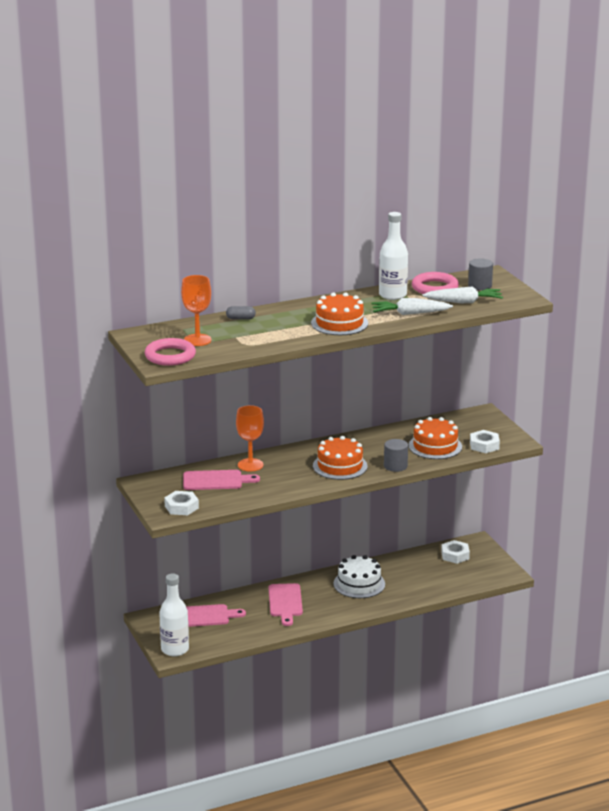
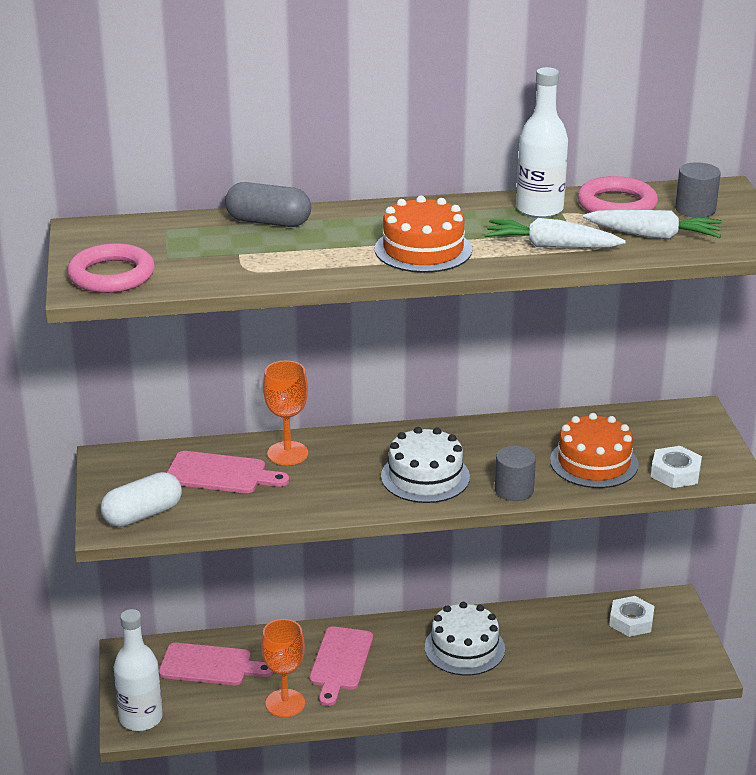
camera: 15 degrees right, 5 degrees up
white nut [164,491,199,515] -> white capsule [101,472,182,527]
orange goblet [181,275,212,346] -> orange goblet moved to [261,619,305,718]
grey capsule [226,306,256,320] -> grey capsule [225,182,311,227], size x1.79
orange cake [313,436,367,480] -> white cake [381,427,470,503]

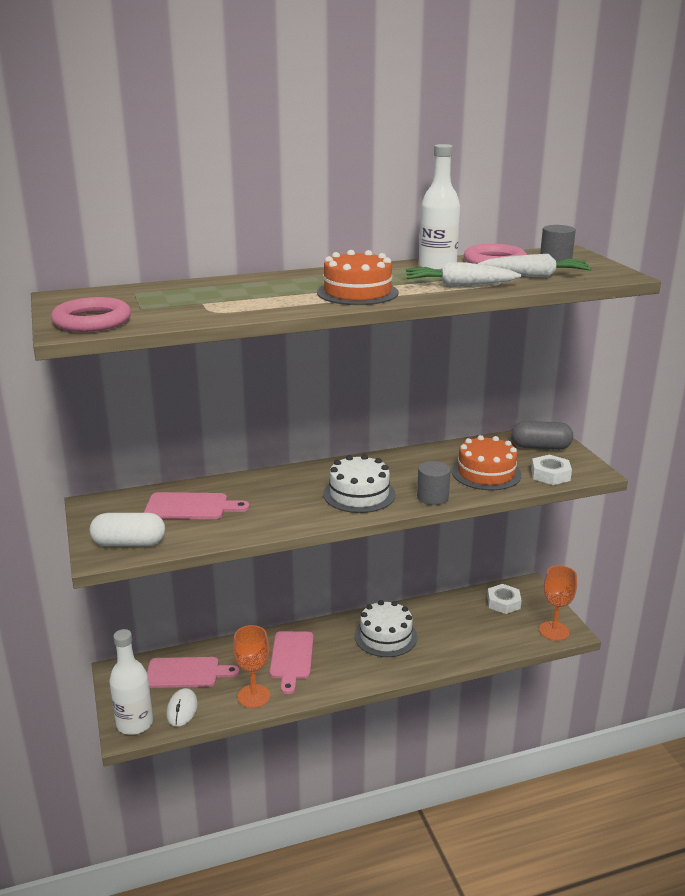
camera: 10 degrees left, 5 degrees down
white capsule [101,472,182,527] -> white capsule turned 45 degrees clockwise [90,513,165,546]
grey capsule [225,182,311,227] -> grey capsule moved to [511,421,573,449]
orange goblet [263,360,308,465] -> orange goblet moved to [539,565,577,641]
none -> white mouse [167,688,198,727]

